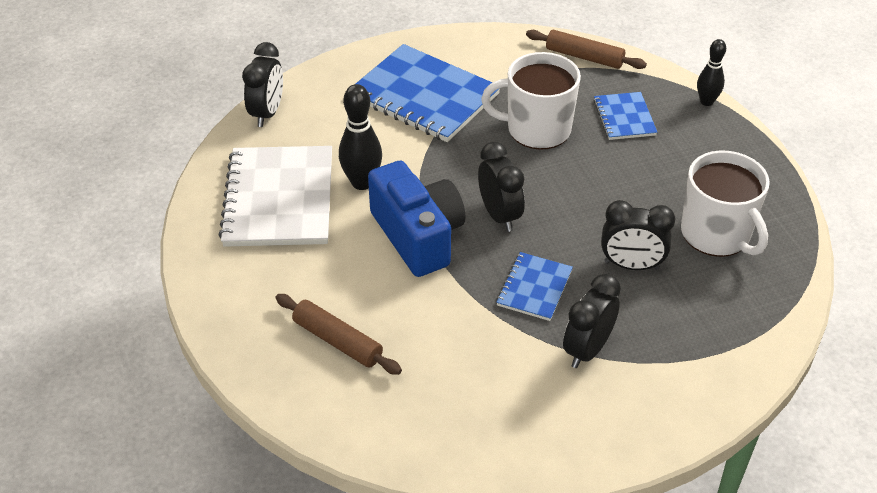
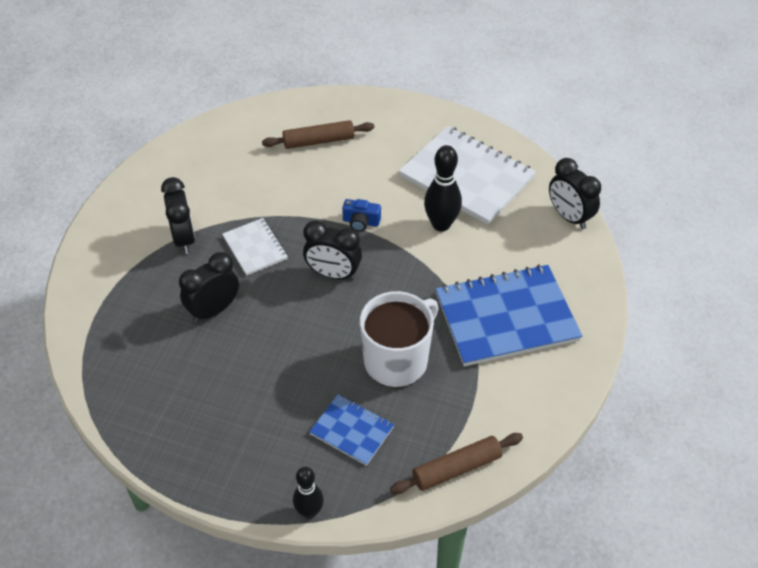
camera: 130 degrees right, 5 degrees up
blue camera [368,161,466,277] -> blue camera [342,199,381,232], size x0.42
blue notebook [496,252,573,321] -> white notebook [222,218,288,276]
white mug [681,150,770,257] -> none

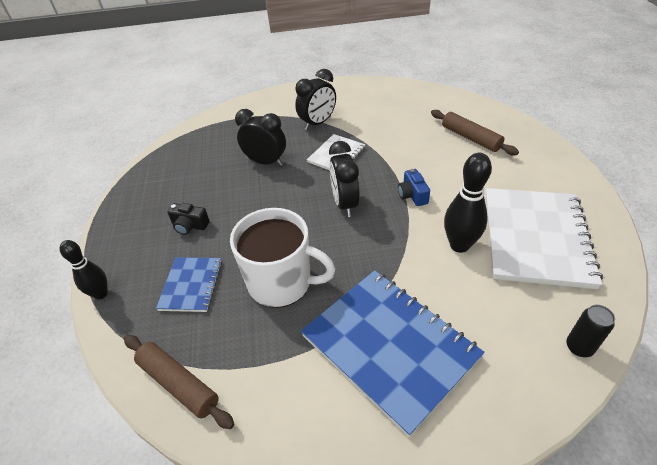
camera: 65 degrees right, 5 degrees down
black clock [549,158,601,229] -> black can [566,305,615,357]
none -> black camera [167,203,210,235]

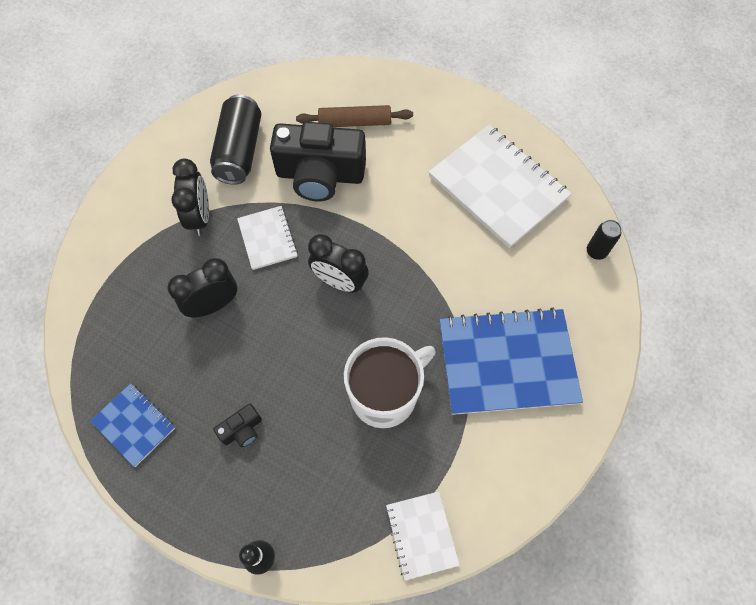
camera: 55 degrees left, 20 degrees up
brown rolling pin [124,335,234,429] -> white notebook [386,491,460,580]
blue notebook [156,257,222,312] -> blue notebook moved to [90,383,175,467]
blue camera [398,169,430,206] -> none
black bowling pin [444,153,492,253] -> none
none -> black can [210,94,261,185]
none -> black camera [270,122,366,201]

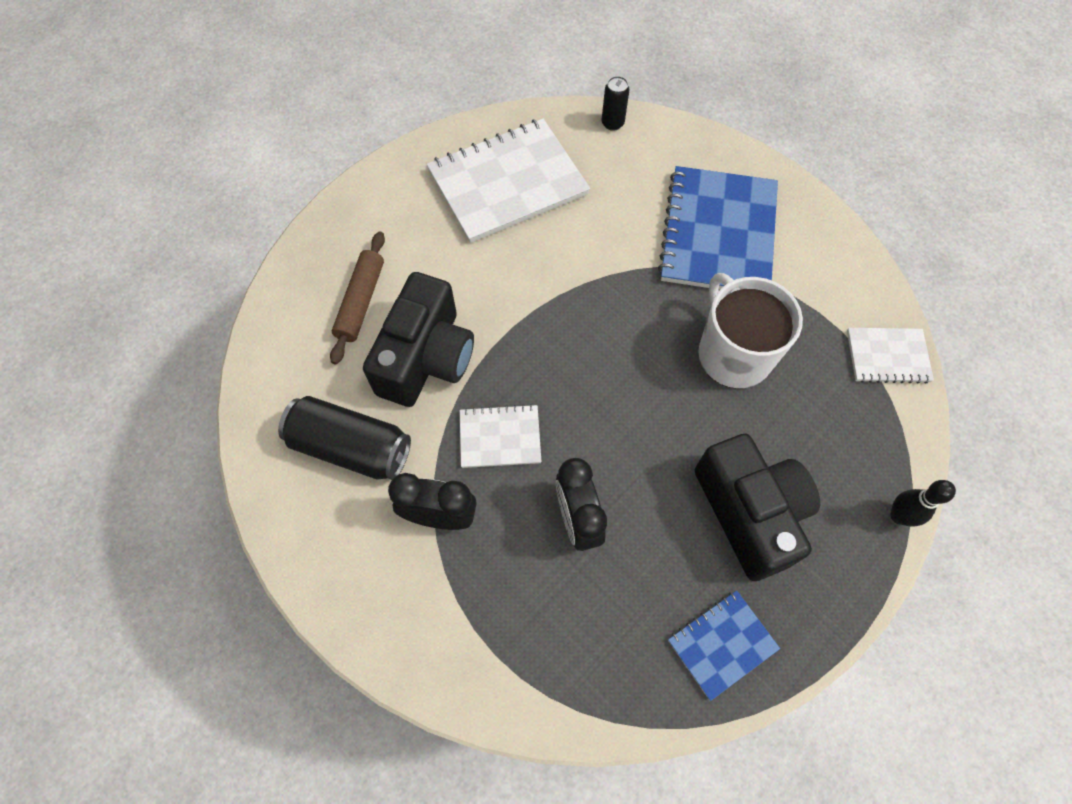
camera: 75 degrees left, 0 degrees up
black camera [213,404,262,447] -> black camera [695,434,820,581], size x2.38
black clock [308,234,369,293] -> none

